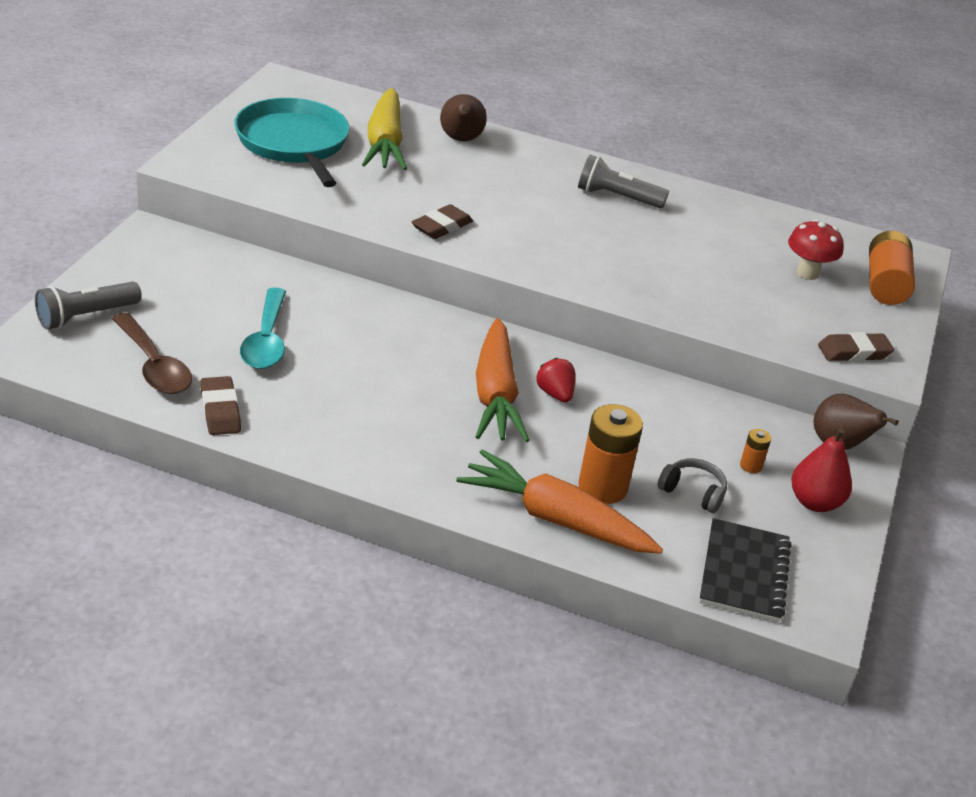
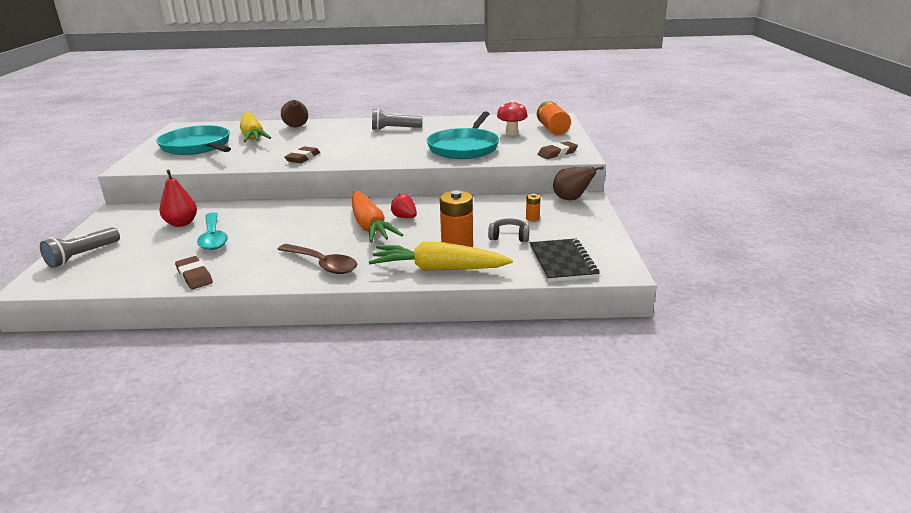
camera: 15 degrees left, 10 degrees down
brown spoon [112,313,192,394] -> brown spoon moved to [277,244,357,274]
orange carrot [457,450,663,554] -> yellow carrot [369,242,513,271]
red pear [791,428,852,512] -> red pear moved to [159,170,197,227]
none -> turquoise pan [427,112,499,159]

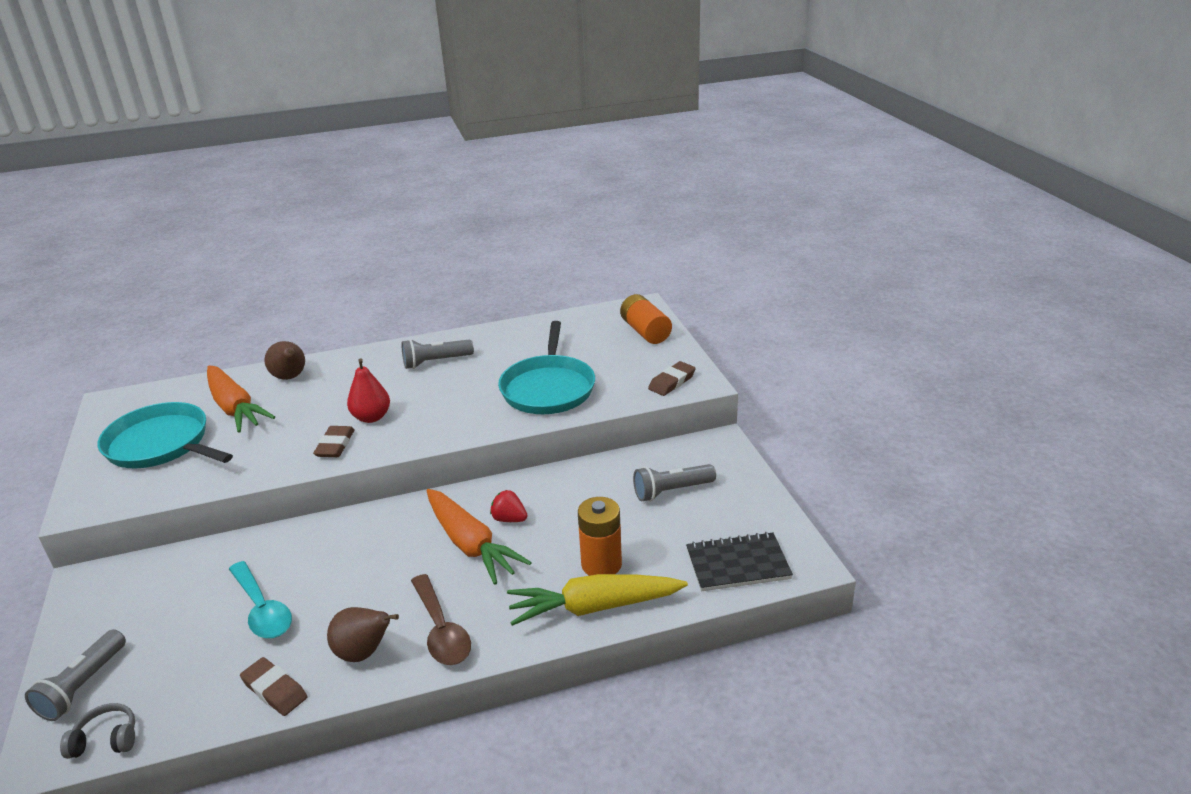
camera: 15 degrees left, 5 degrees up
red pear [159,170,197,227] -> red pear moved to [347,358,390,423]
yellow carrot [240,112,271,142] -> orange carrot [207,365,275,433]
brown spoon [277,244,357,274] -> brown spoon turned 45 degrees clockwise [411,574,471,665]
grey headphones [488,218,530,242] -> grey headphones moved to [60,703,135,759]
red mushroom [497,100,528,136] -> none
orange battery [526,194,541,221] -> grey flashlight [633,464,716,501]
black notebook [529,239,600,282] -> black notebook turned 75 degrees counterclockwise [686,532,793,591]
brown pear [553,166,604,200] -> brown pear moved to [327,607,399,662]

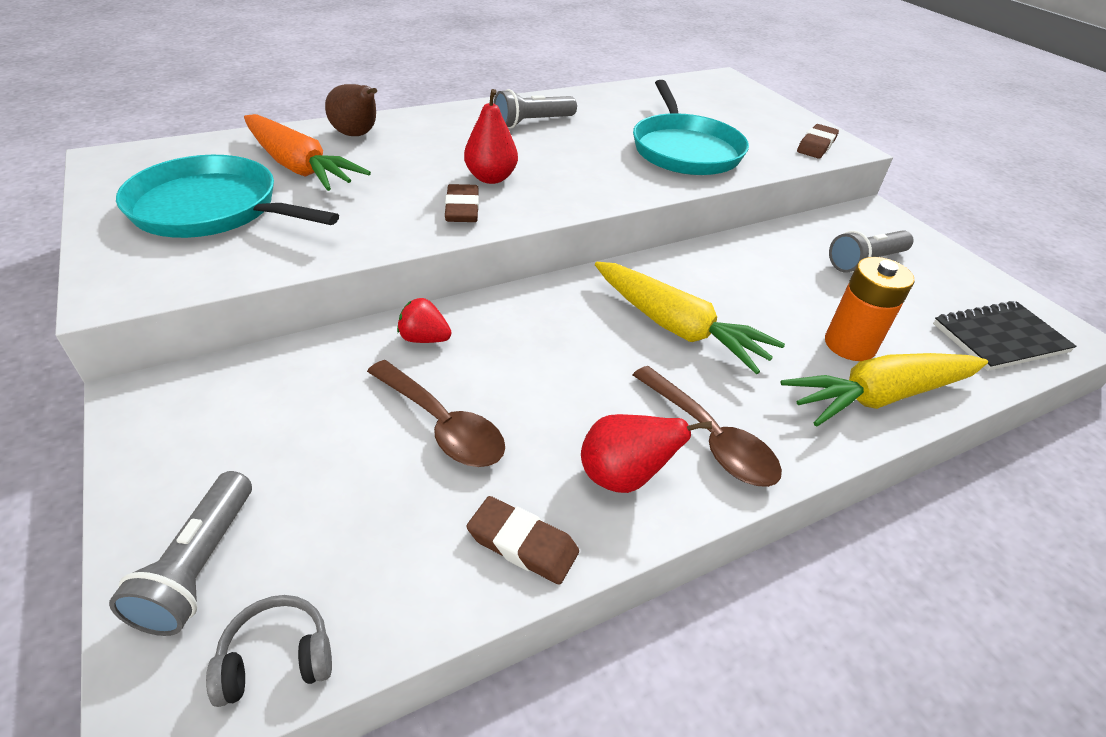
camera: 15 degrees left, 10 degrees up
turquoise spoon [229,561,292,638] -> brown spoon [367,360,505,467]
brown pear [327,607,399,662] -> red pear [581,414,712,493]
orange carrot [427,489,532,585] -> yellow carrot [595,262,785,374]
red strawberry [490,490,527,522] -> red strawberry moved to [397,298,452,343]
orange battery [620,294,672,344] -> none

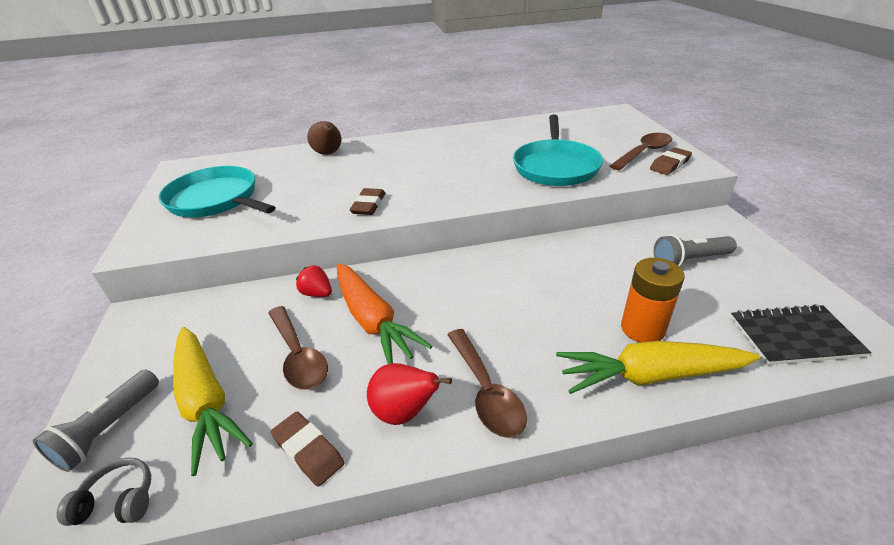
camera: 20 degrees right, 5 degrees down
orange carrot [244,114,371,191] -> orange carrot moved to [337,263,432,364]
red pear [464,89,518,184] -> none
grey flashlight [494,89,577,129] -> none
yellow carrot [595,262,785,374] -> yellow carrot moved to [173,327,253,476]
none -> brown spoon [610,133,672,170]

